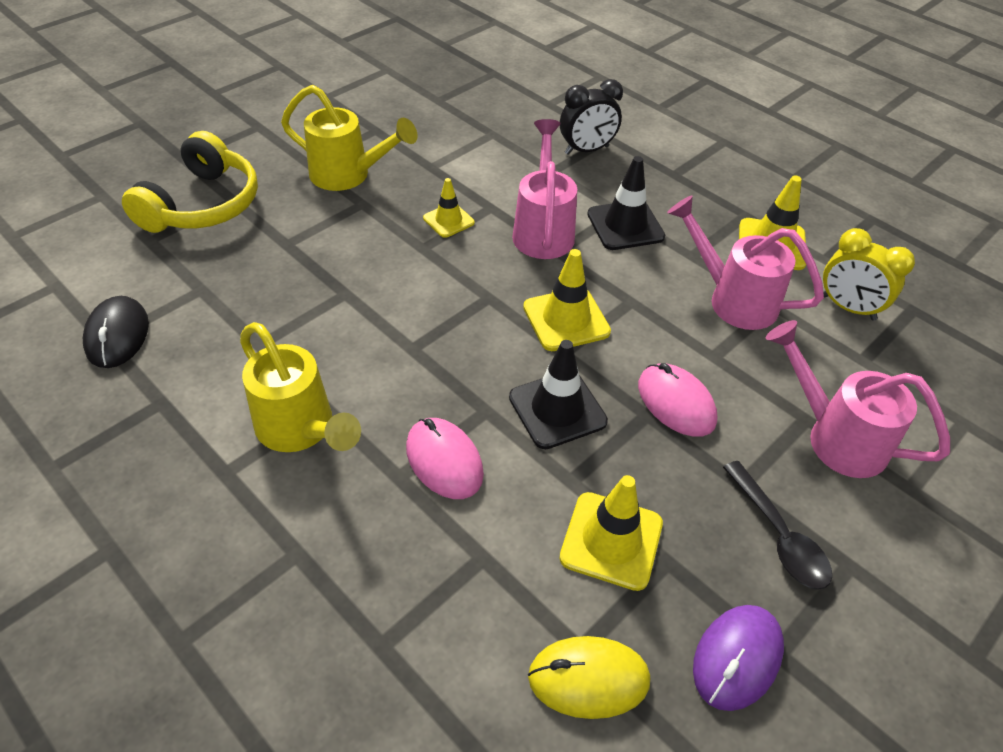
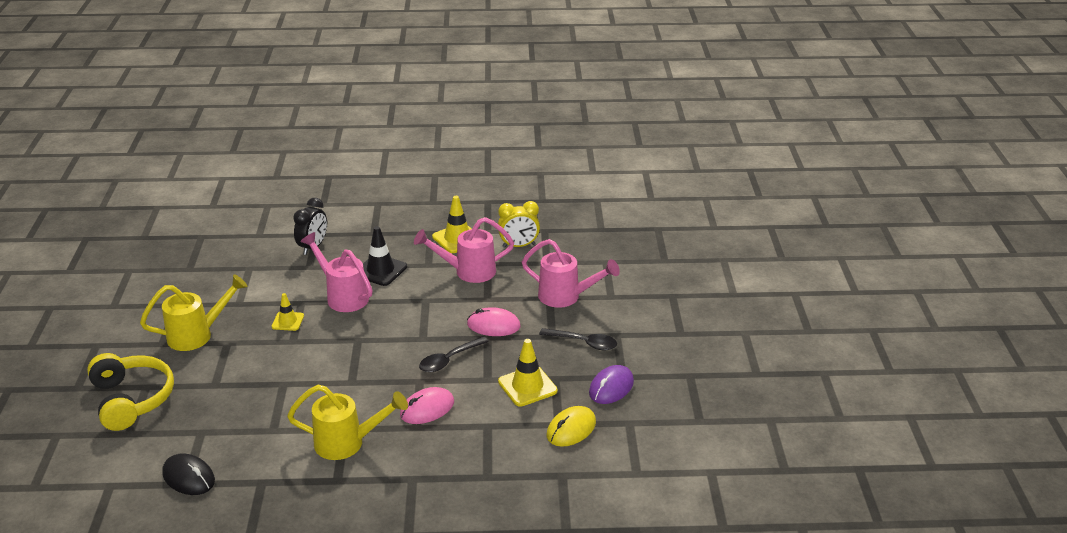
camera: 45 degrees left, 15 degrees down
pink mouse [406,418,484,499] -> pink mouse turned 45 degrees counterclockwise [400,387,454,424]
black traffic cone [509,340,608,449] -> black spoon [419,336,489,372]
yellow traffic cone [523,249,611,351] -> none
purple mouse [693,605,784,711] -> purple mouse turned 45 degrees clockwise [589,365,634,404]
pink watering can [766,320,950,478] -> pink watering can turned 150 degrees counterclockwise [522,239,620,308]

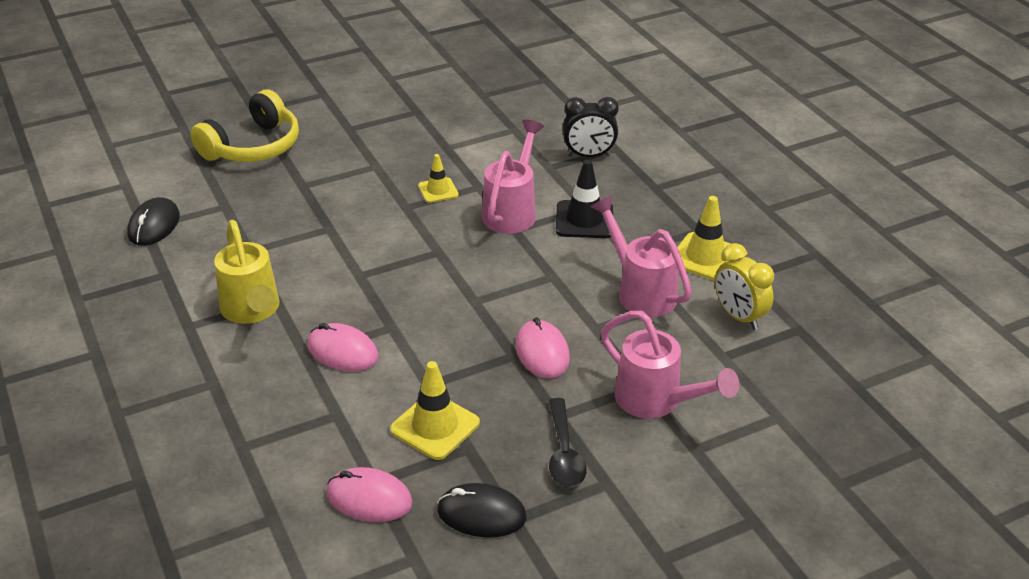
camera: 65 degrees right, 5 degrees up
yellow watering can [140,274,248,351] -> none
black spoon [419,336,489,372] -> none
pink watering can [522,239,620,308] -> pink watering can turned 45 degrees counterclockwise [600,311,739,419]
yellow mouse [546,406,596,447] -> pink mouse [327,467,413,522]
purple mouse [589,365,634,404] -> black mouse [437,483,526,538]

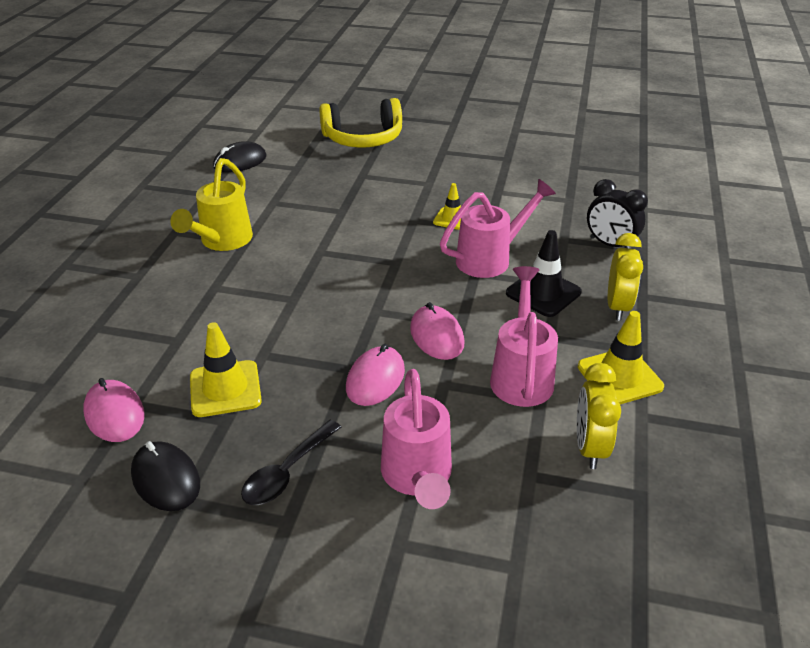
camera: 40 degrees right, 0 degrees up
pink mouse [307,323,378,371] -> pink mouse moved to [410,302,465,360]
none -> yellow clock [608,233,643,321]

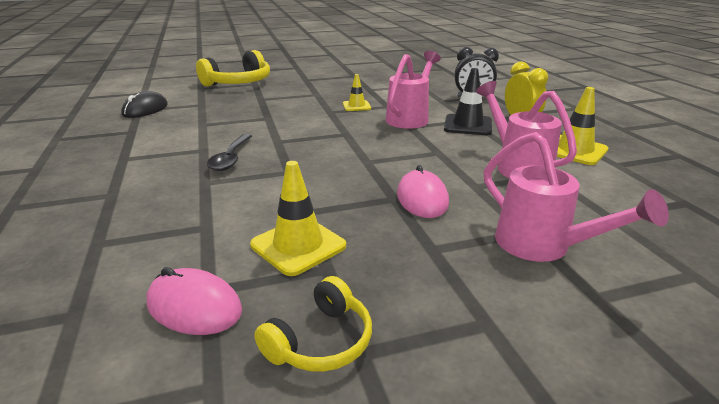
camera: 30 degrees left, 10 degrees down
black mouse [131,441,200,511] -> yellow headphones [254,276,372,372]
yellow watering can [170,158,253,251] -> none
black spoon [241,420,341,505] -> black spoon moved to [207,134,252,171]
pink mouse [410,302,465,360] -> none
yellow clock [577,363,621,469] -> none

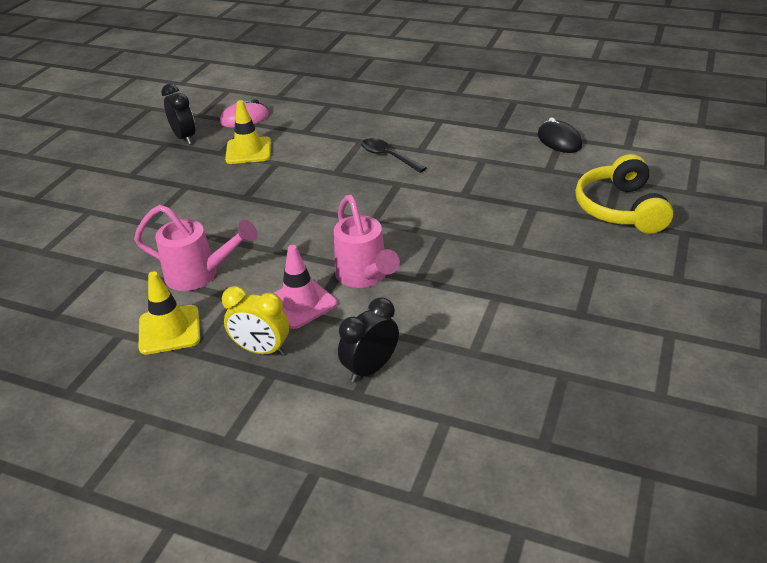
camera: 130 degrees right, 10 degrees up
yellow headphones [254,276,372,372] -> black clock [161,84,195,144]
yellow traffic cone [343,74,371,111] -> none
pink mouse [397,165,449,218] -> none
black traffic cone [444,68,492,135] -> pink traffic cone [274,245,337,329]
pink watering can [484,132,669,262] -> none

